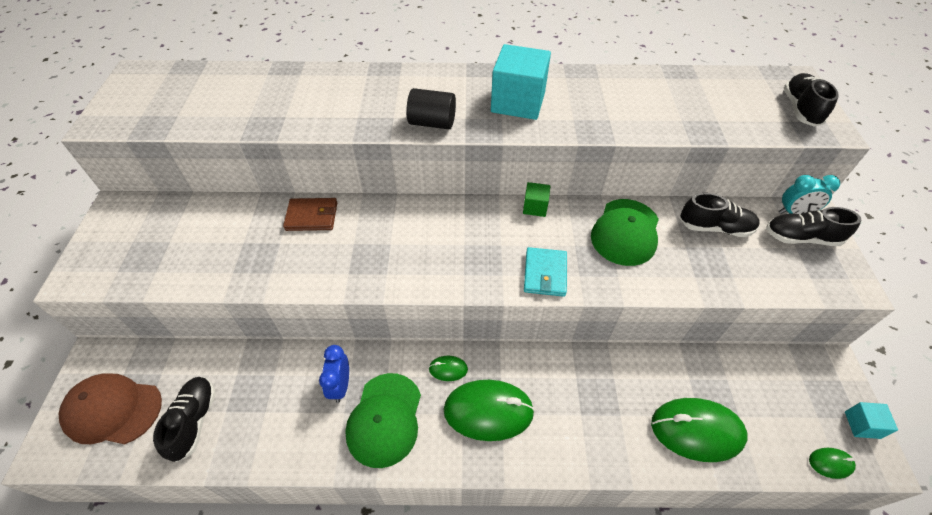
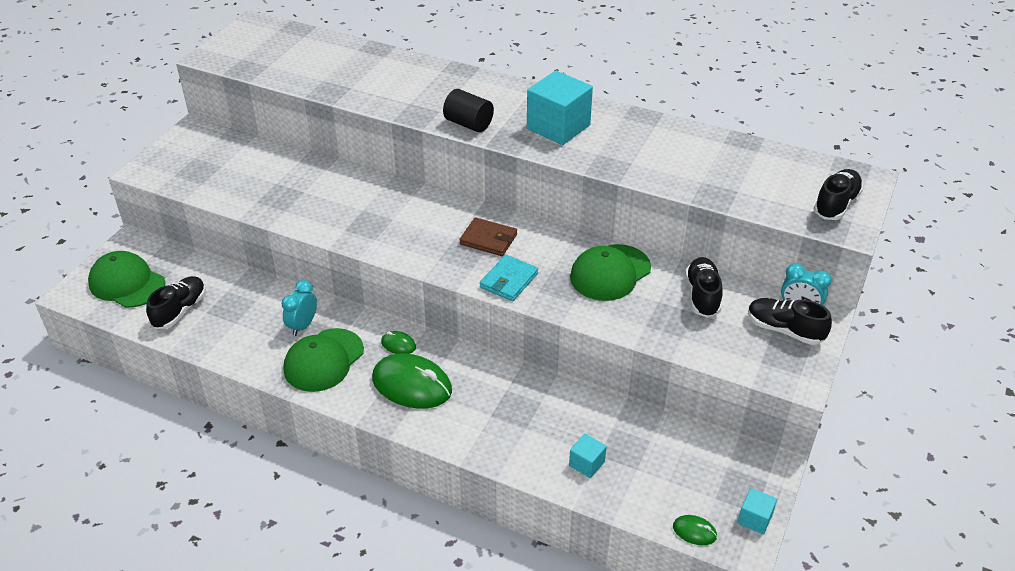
camera: 25 degrees right, 10 degrees down
brown cap [59,373,162,444] -> green cap [88,251,165,308]
brown wallet [283,198,337,231] -> brown wallet moved to [459,217,517,256]
blue clock [319,345,349,403] -> turquoise clock [281,280,317,336]
green cube [523,182,550,217] -> none
green mouse [651,398,748,462] -> turquoise cube [569,434,607,478]
black shoe [680,193,760,237] -> black shoe turned 120 degrees counterclockwise [685,257,723,318]

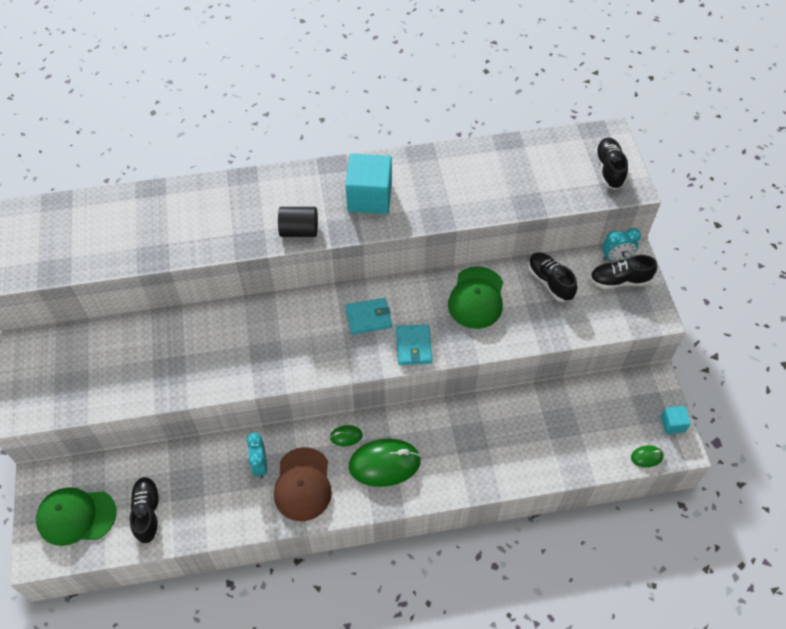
camera: 35 degrees left, 15 degrees up
green cap [284,328,364,392] -> brown cap [274,447,332,521]
brown wallet [459,217,517,256] -> turquoise wallet [345,298,392,335]
turquoise cube [569,434,607,478] -> none

